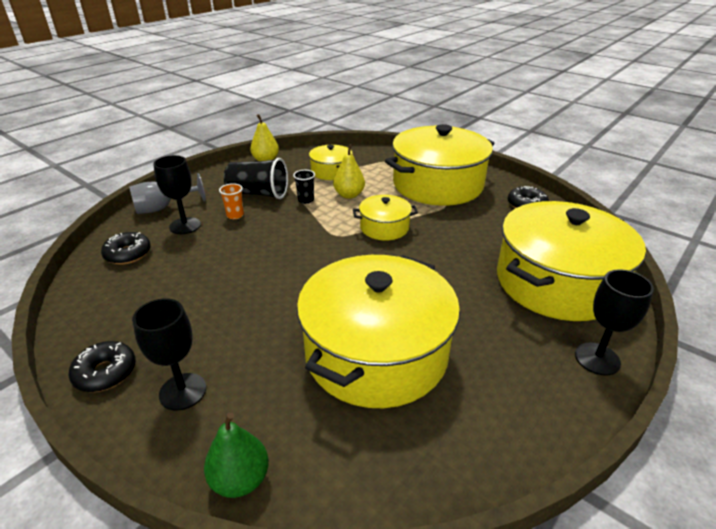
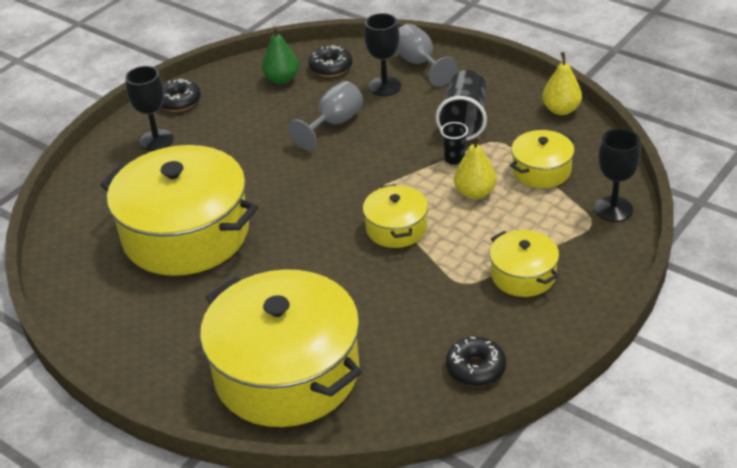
camera: 90 degrees right, 5 degrees up
green pear [204,412,269,498] -> green pear moved to [262,26,299,84]
orange cup [219,183,244,219] -> none
yellow pot [385,124,495,206] -> yellow pot [490,230,559,297], size x0.48
black goblet [575,269,654,376] -> black goblet moved to [594,128,641,222]
none -> grey goblet [288,81,363,150]

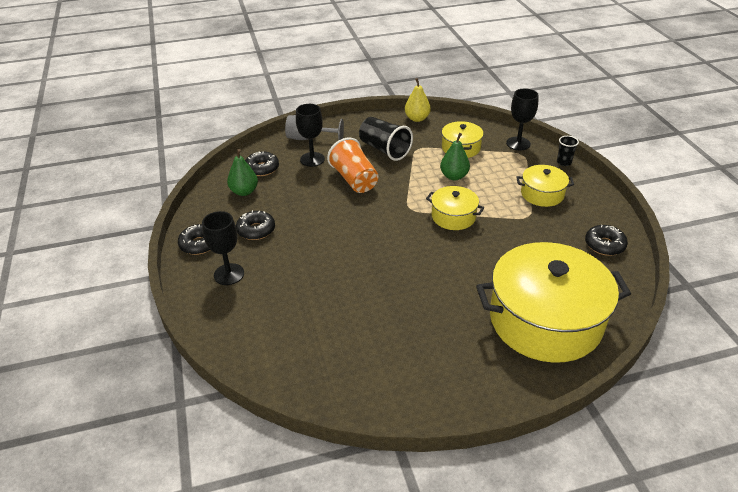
camera: 55 degrees left, 0 degrees up
yellow pot [100,145,258,276] -> none
grey goblet [288,81,363,150] -> none
black cup [440,122,468,165] -> black cup moved to [557,136,579,166]
yellow pear [454,136,496,199] -> green pear [440,133,470,180]
none -> black donut [236,210,275,240]
none -> orange cup [327,137,378,193]

